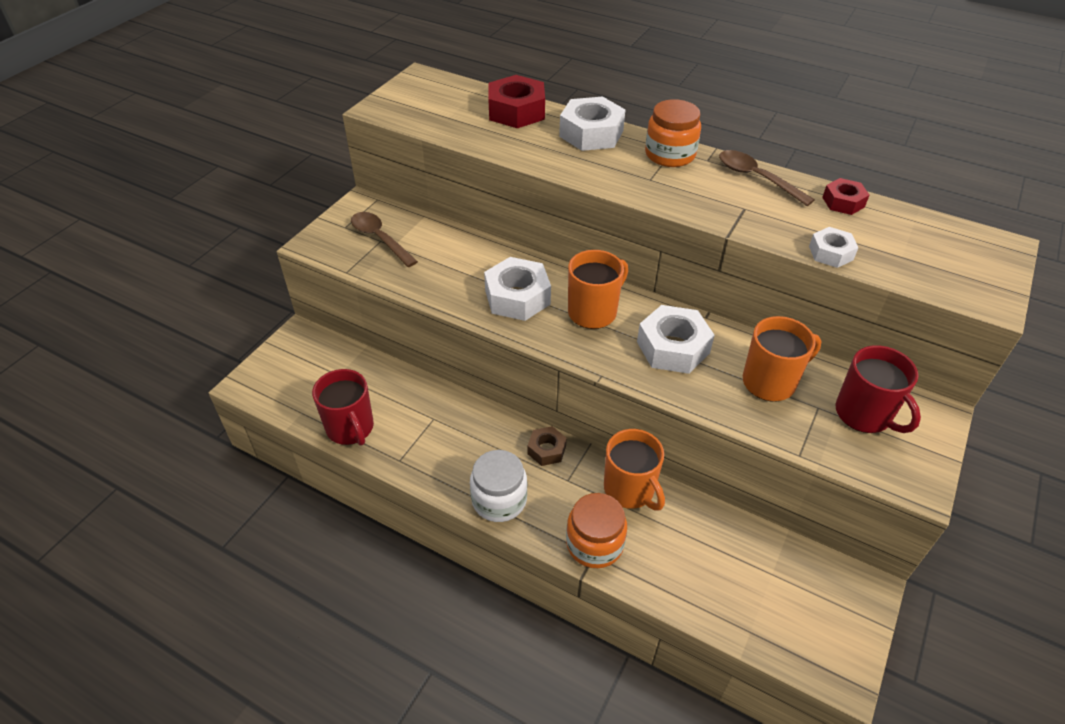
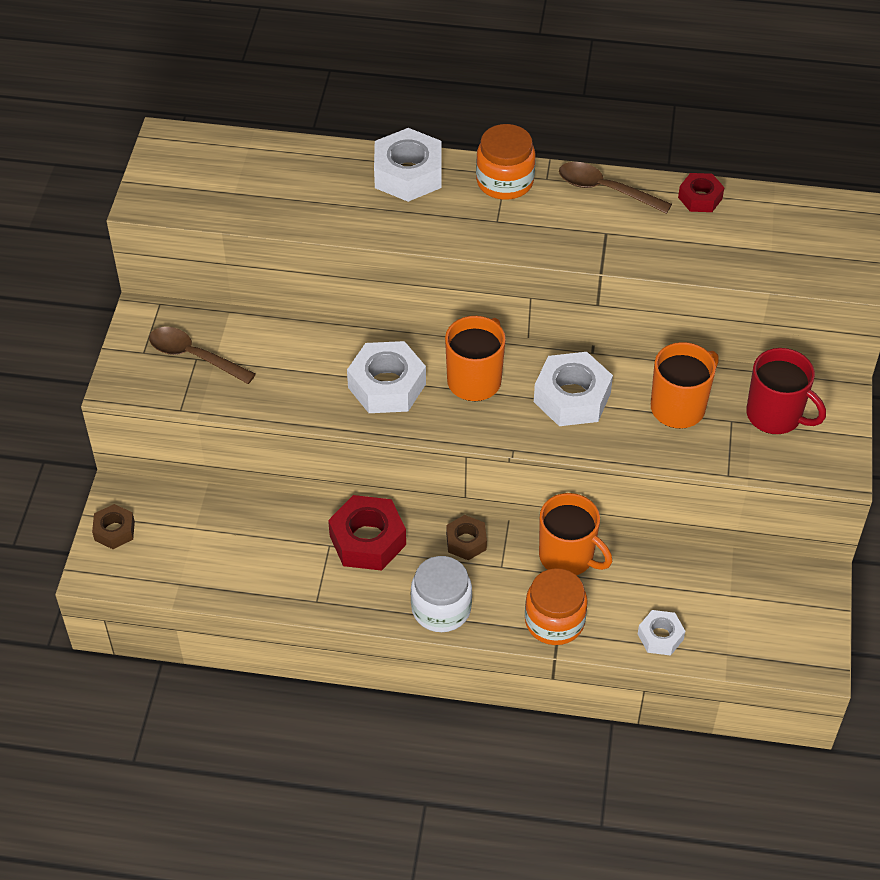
camera: 20 degrees left, 5 degrees up
red mug [312,369,374,446] -> none
red nut [488,75,545,128] -> red nut moved to [328,495,406,571]
white nut [809,227,858,268] -> white nut moved to [638,610,685,656]
none -> brown nut [92,504,135,549]

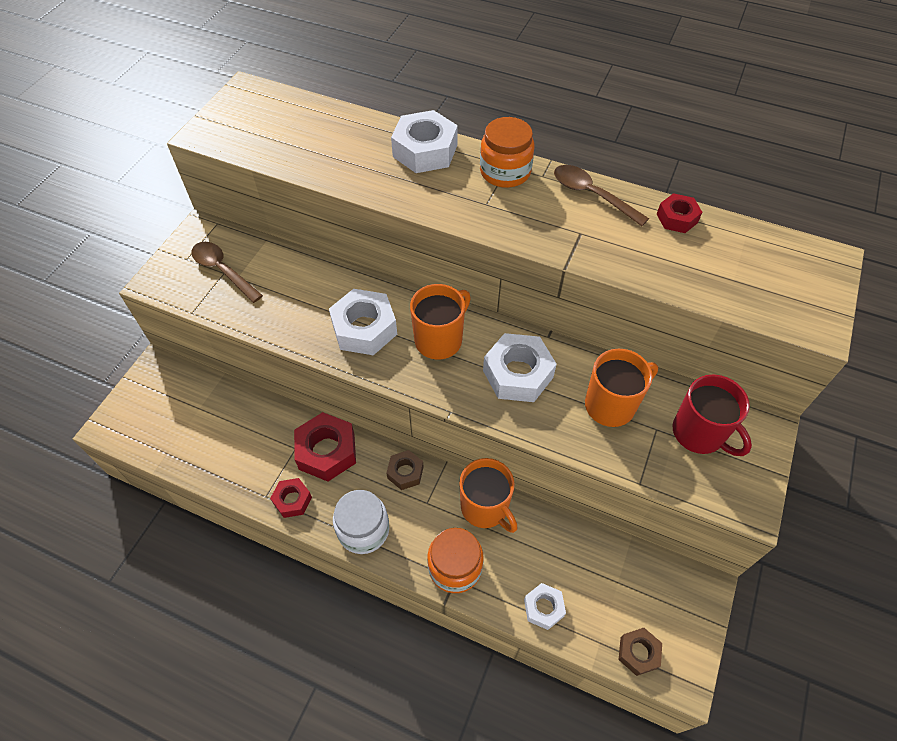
camera: 15 degrees right, 5 degrees up
brown nut [92,504,135,549] -> brown nut moved to [619,628,662,676]
none -> red nut [270,478,312,518]

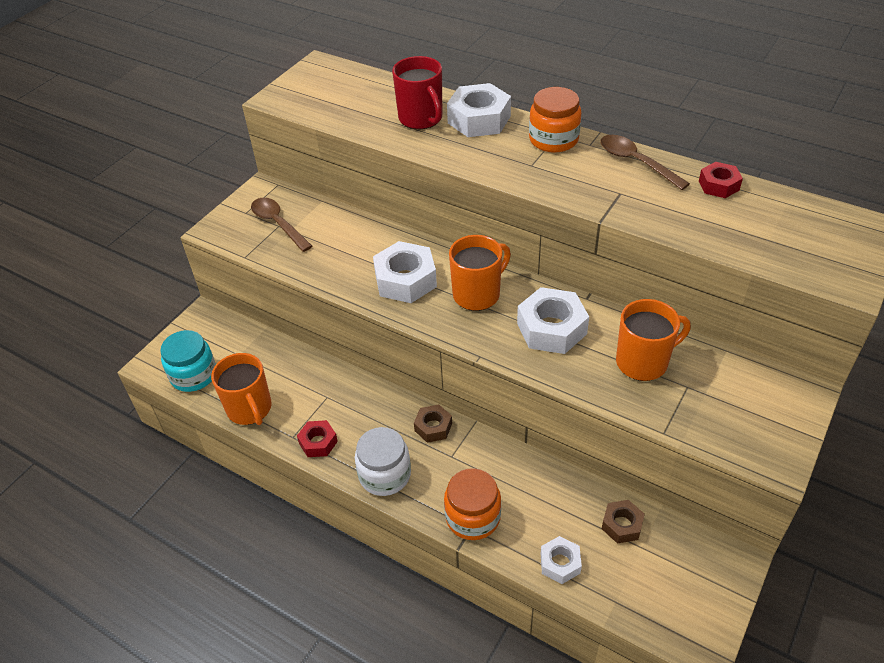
camera: 10 degrees right, 10 degrees down
red nut [294,412,356,482] -> none
orange mug [459,458,518,533] -> orange mug moved to [211,353,272,425]
brown nut [619,628,662,676] -> brown nut moved to [602,500,645,544]
red mug [673,375,752,456] -> red mug moved to [392,56,442,129]
none -> turquoise jar [160,330,216,392]

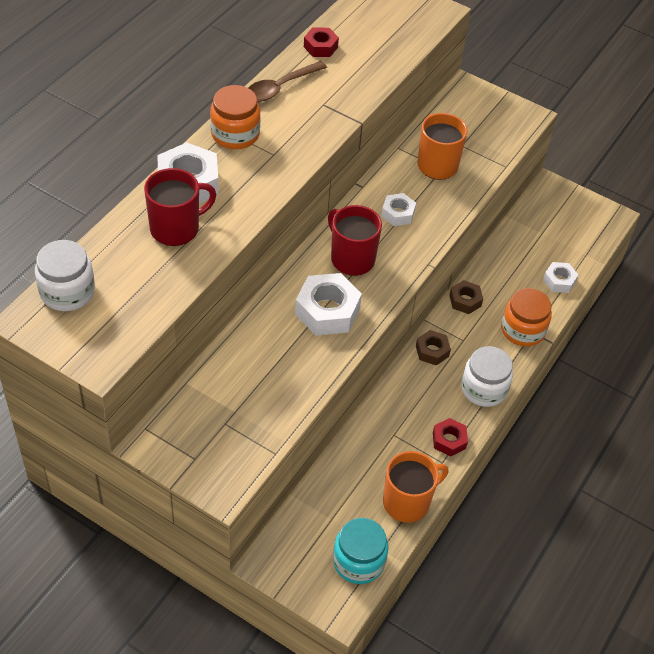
camera: 95 degrees left, 5 degrees up
brown spoon [251,198,312,252] -> none
orange mug [449,235,511,311] -> red mug [328,205,382,276]
white nut [517,287,589,354] -> white nut [381,193,416,226], size x0.57
brown nut [602,500,645,544] -> brown nut moved to [449,280,483,314]
none -> white jar [35,240,95,311]

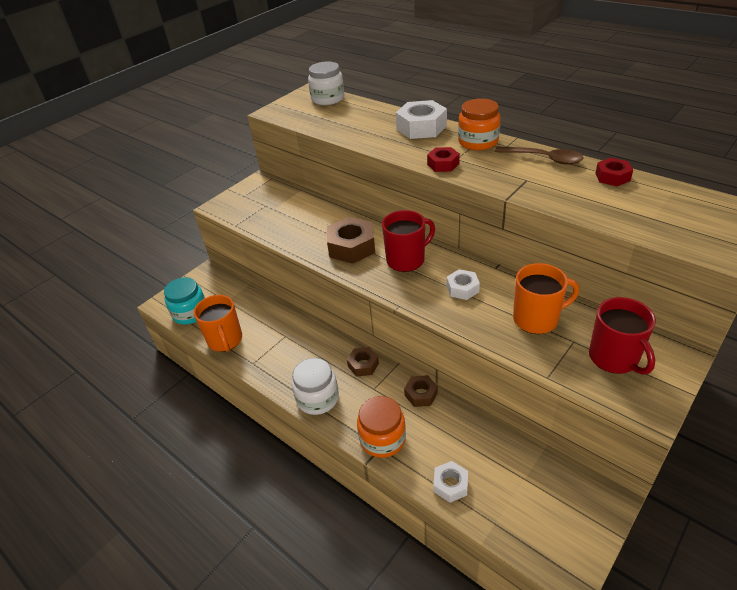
camera: 105 degrees right, 10 degrees down
red mug [144,168,216,246] -> red mug moved to [589,297,656,375]
brown spoon [249,61,327,102] -> brown spoon turned 150 degrees clockwise [494,146,584,165]
white nut [295,273,362,336] -> brown nut [327,217,375,264]
red nut [433,418,468,457] -> red nut moved to [427,147,460,172]

